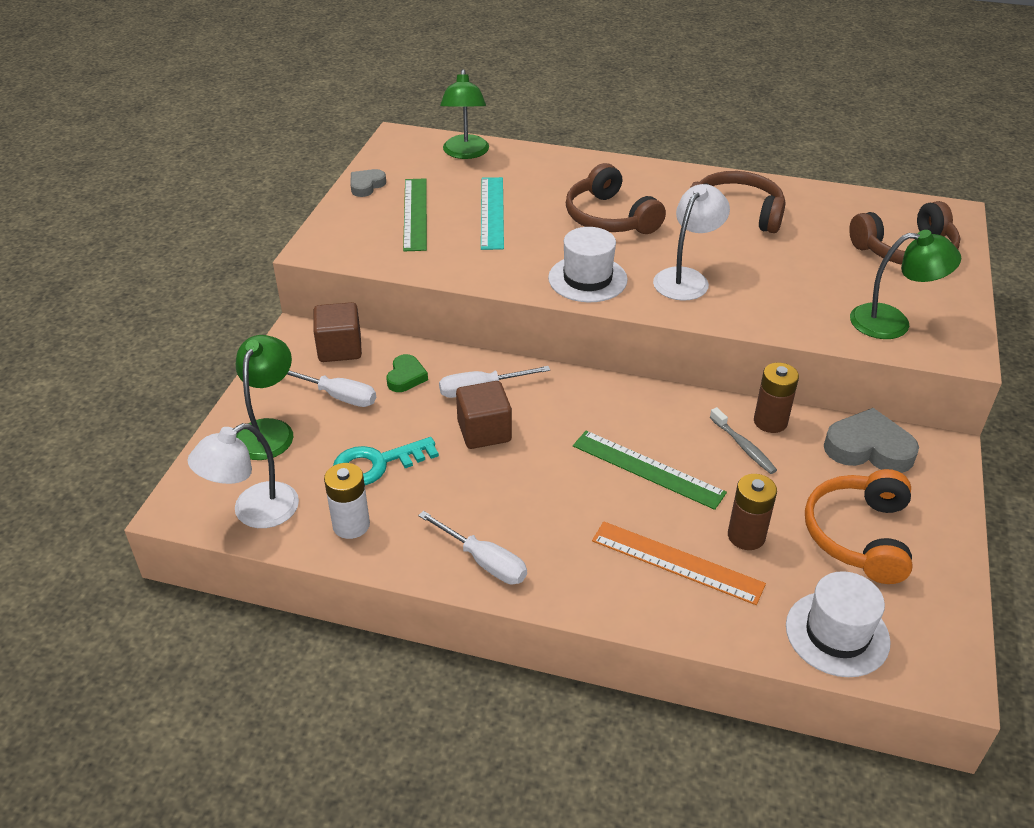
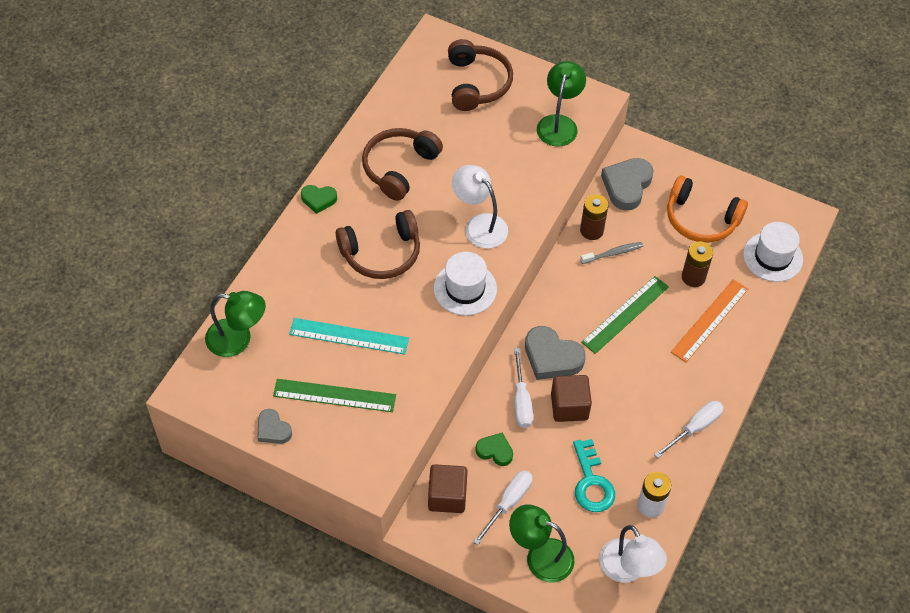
camera: 80 degrees left, 15 degrees up
none -> green heart [301,185,337,214]
none -> grey heart [525,326,586,380]

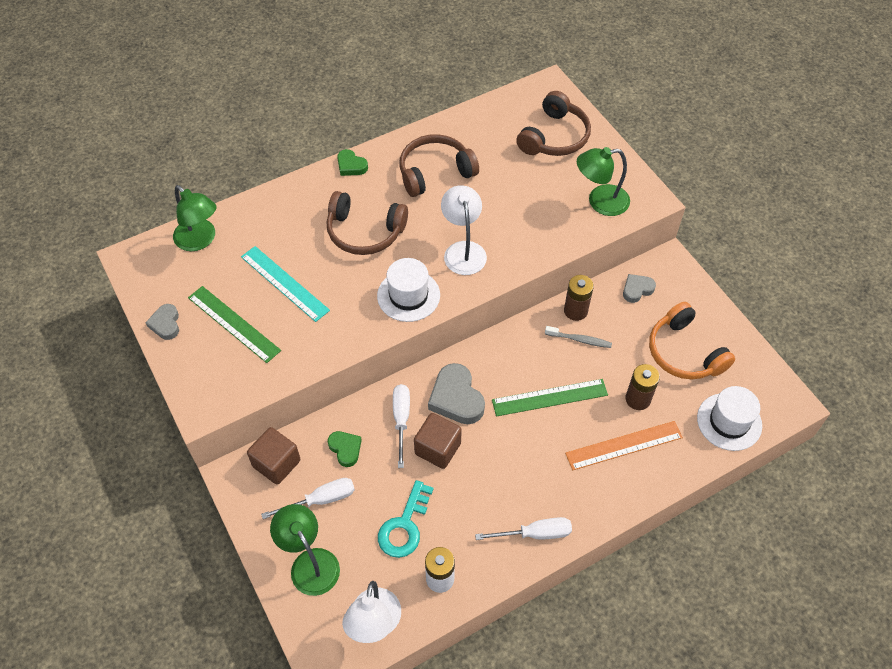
camera: 35 degrees right, 0 degrees up
white screwdriver [514,348,533,428] -> white screwdriver turned 150 degrees clockwise [393,384,410,468]
green lamp [537,61,586,147] -> green lamp turned 150 degrees counterclockwise [577,147,630,216]
grey heart [601,158,654,211] -> grey heart [623,274,656,303], size x0.58

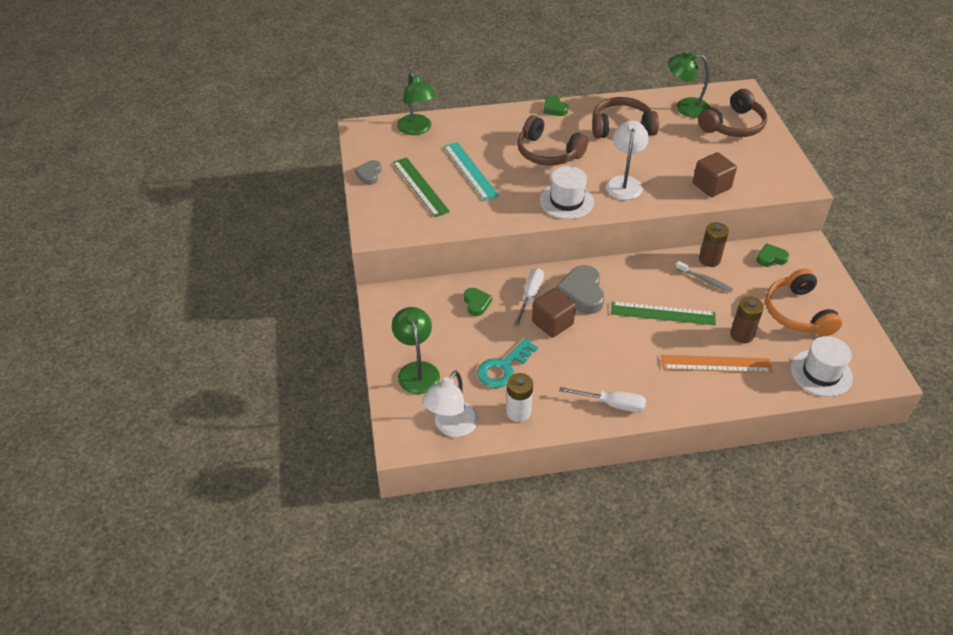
camera: 20 degrees right, 10 degrees down
brown cube [247,427,300,485] -> brown cube moved to [693,152,737,197]
white screwdriver [261,478,355,519] -> none
green lamp [577,147,630,216] -> green lamp moved to [668,51,710,118]
grey heart [623,274,656,303] -> green heart [756,243,789,267]

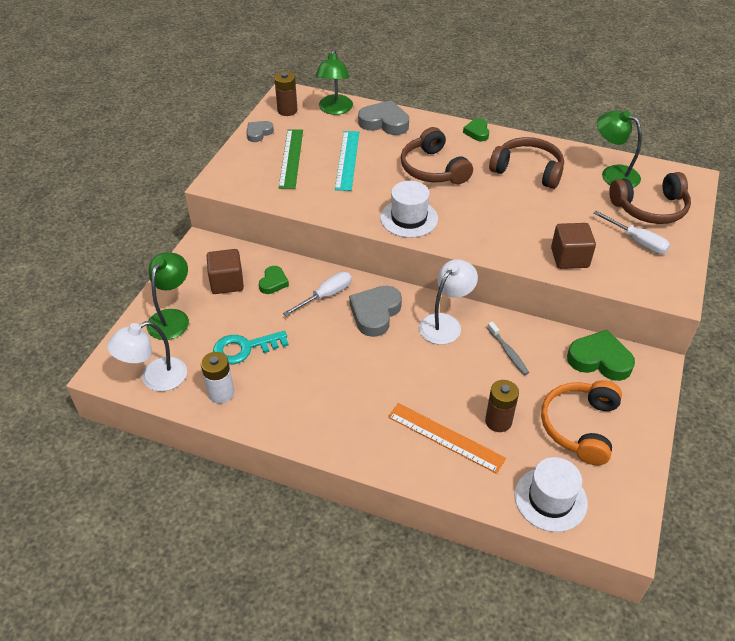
camera: 30 degrees right, 0 degrees up
brown cube [532,288,576,338] -> brown cube moved to [207,249,244,294]
white screwdriver [559,387,646,412] -> white screwdriver moved to [593,211,670,254]
white lamp [606,120,649,200] -> white lamp moved to [419,259,478,345]
green ruler [611,301,716,325] -> none
brown battery [699,222,729,267] -> brown battery moved to [274,71,298,116]
green heart [756,243,789,267] -> green heart [567,330,635,381], size x1.72
none -> grey heart [358,100,409,135]

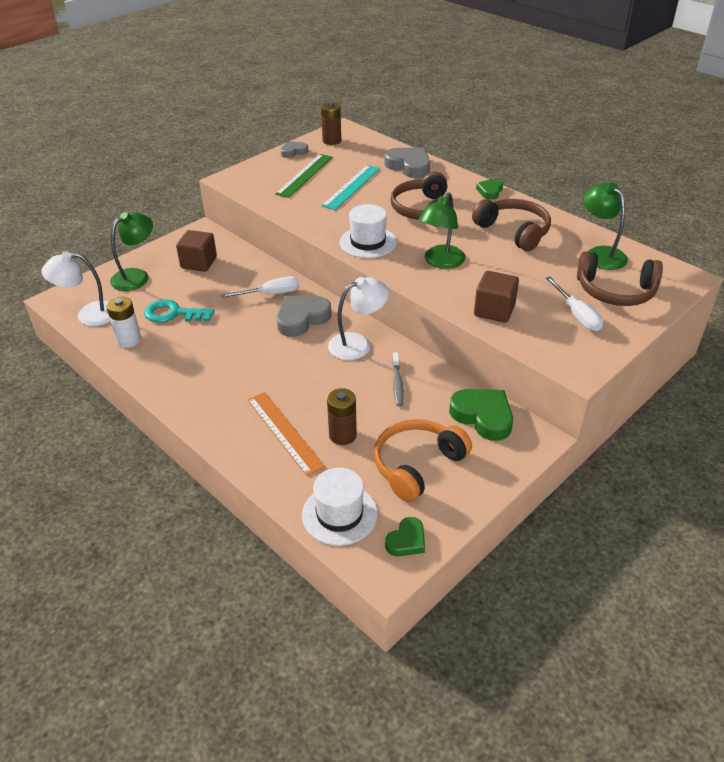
camera: 25 degrees right, 5 degrees down
green heart [259,266,289,294] -> green heart moved to [385,517,425,556]
green lamp [315,49,353,115] -> green lamp moved to [418,192,465,269]

